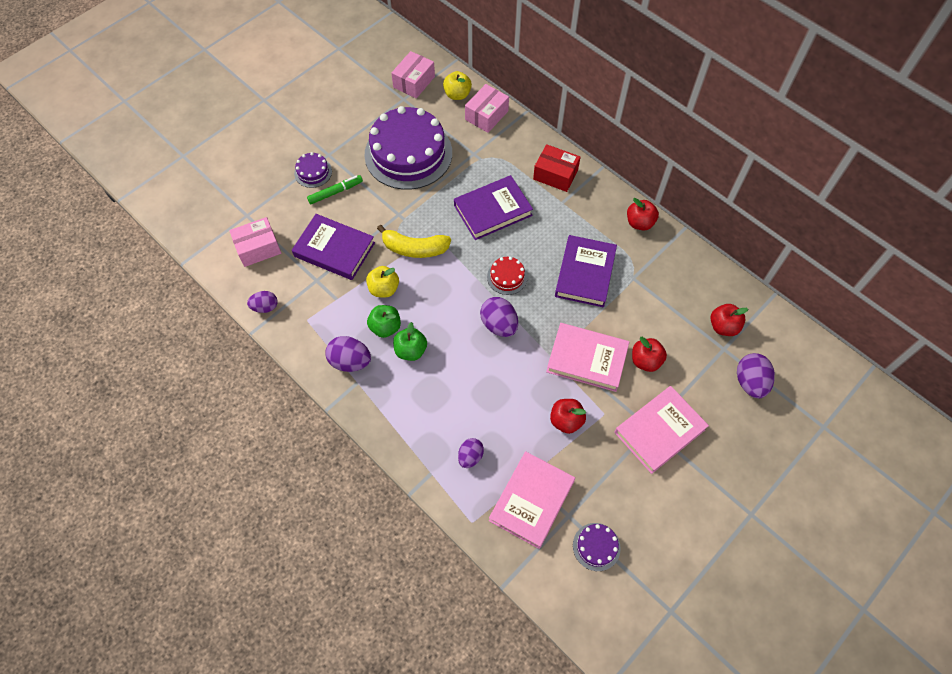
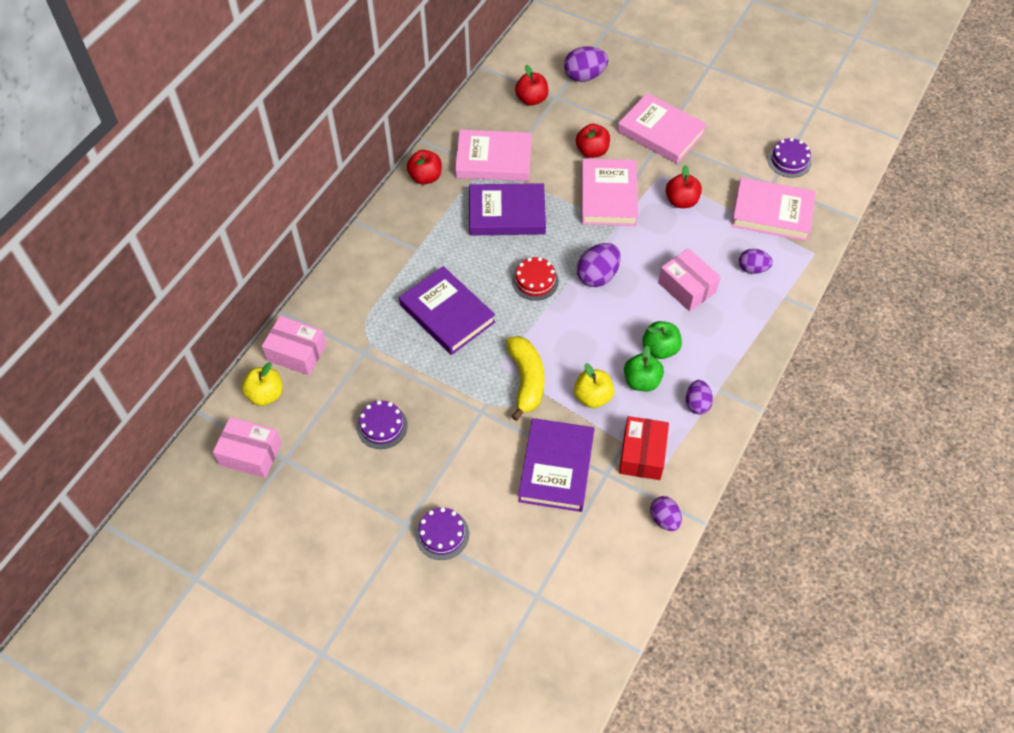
camera: 105 degrees left, 5 degrees down
pink box [229,217,281,267] -> pink box moved to [658,248,721,312]
green marker [307,175,363,204] -> none
purple egg [326,336,371,372] -> purple egg [686,380,713,414], size x0.65
purple cake [364,106,452,190] -> purple cake [357,400,408,449], size x0.42
red box [533,144,580,192] -> red box moved to [619,416,669,480]
none -> pink book [455,130,532,181]

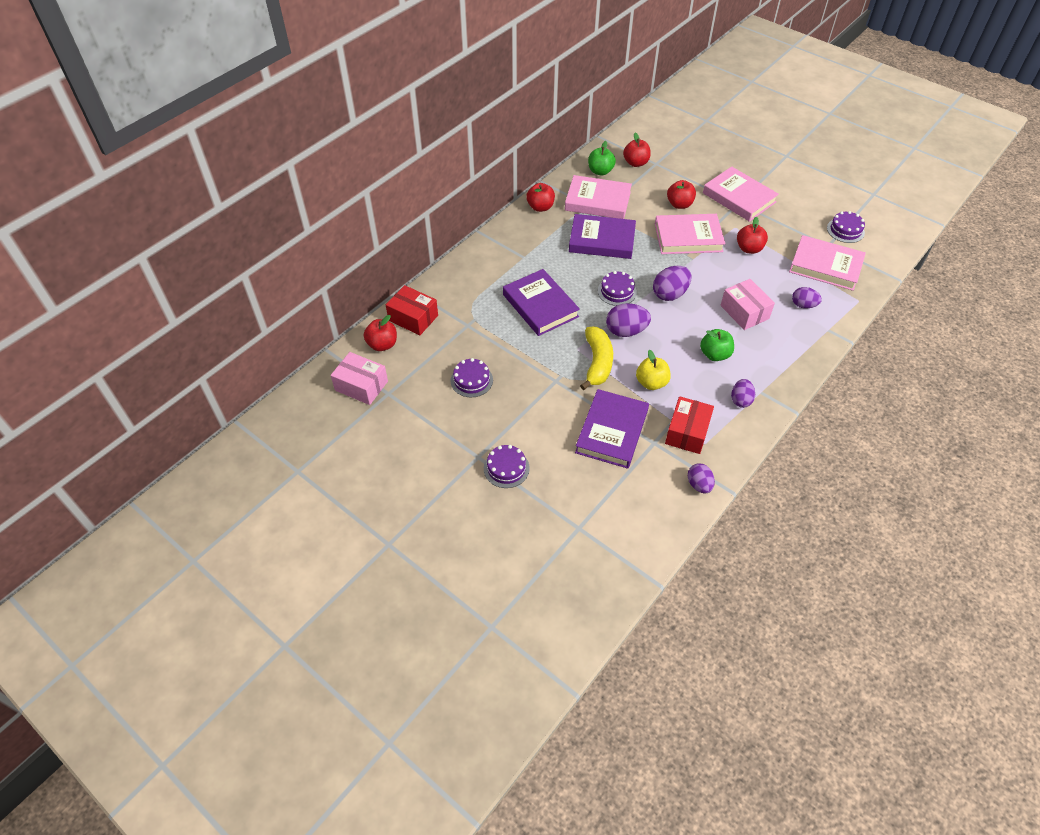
camera: 10 degrees right, 5 degrees down
yellow apple [242,362,283,406] -> red apple [364,315,397,351]
pink box [262,316,326,375] -> red box [386,285,438,335]
red cake [512,257,559,301] -> purple cake [598,271,637,306]
purple egg [564,46,608,82] -> purple egg moved to [606,303,651,337]
pink book [581,158,638,226] -> pink book turned 75 degrees clockwise [655,214,725,254]
green apple [624,345,664,392] -> green apple moved to [588,141,616,175]

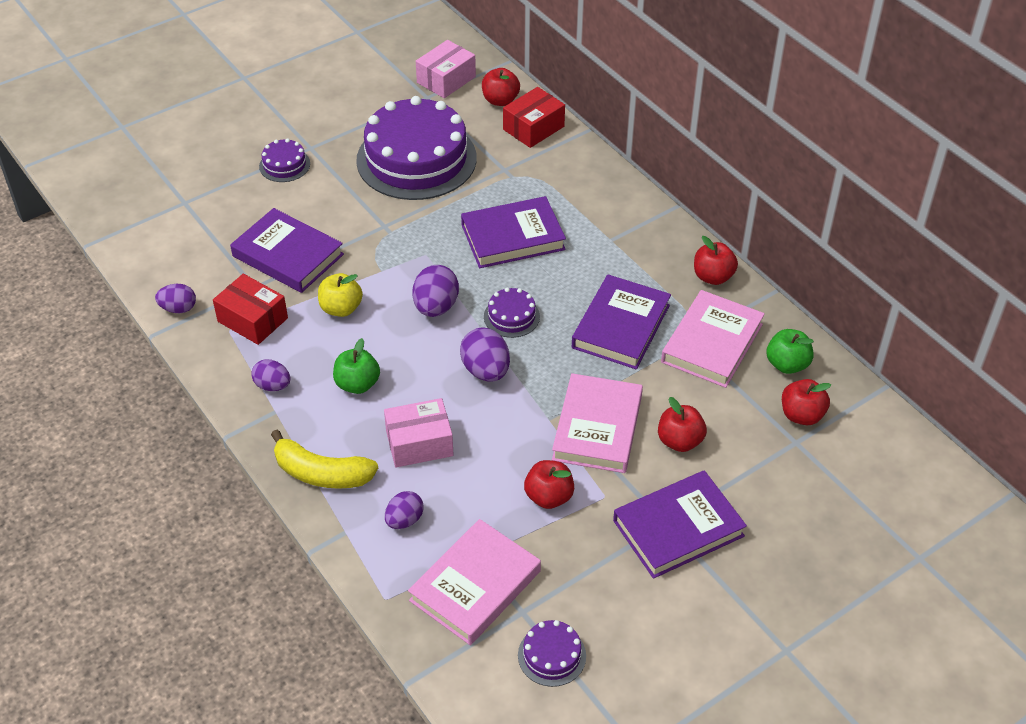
camera: 105 degrees right, 5 degrees down
purple cake [451,358,493,397] -> purple cake [356,96,477,200], size x2.37
yellow banana [580,326,613,390] -> yellow banana moved to [271,430,378,489]
pink book [703,167,779,222] -> purple book [613,470,747,579]

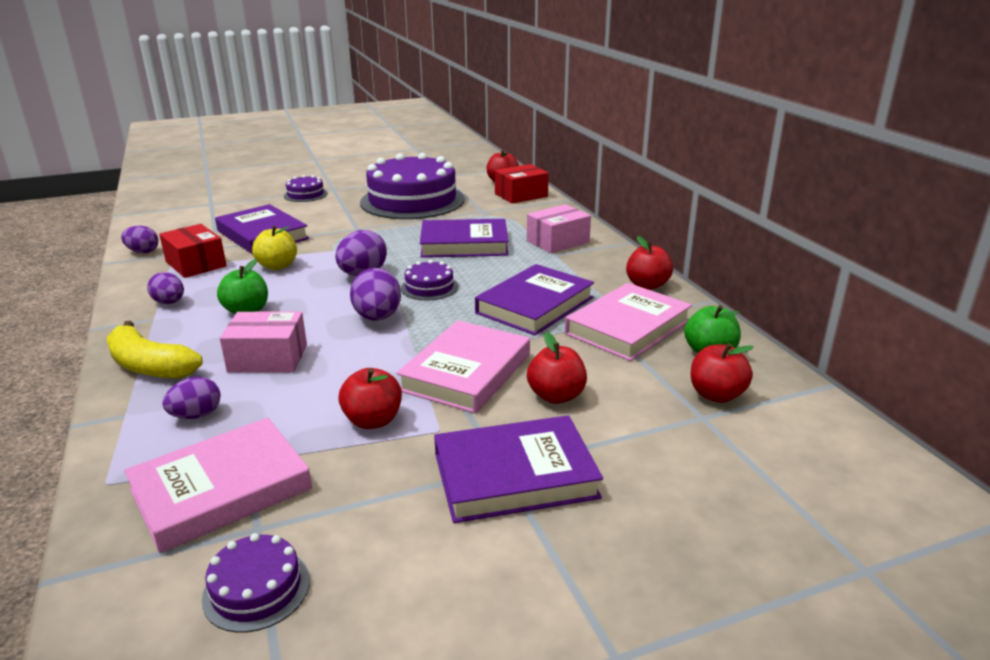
camera: 15 degrees right, 20 degrees down
pink box [416,40,476,98] -> pink box moved to [527,204,591,253]

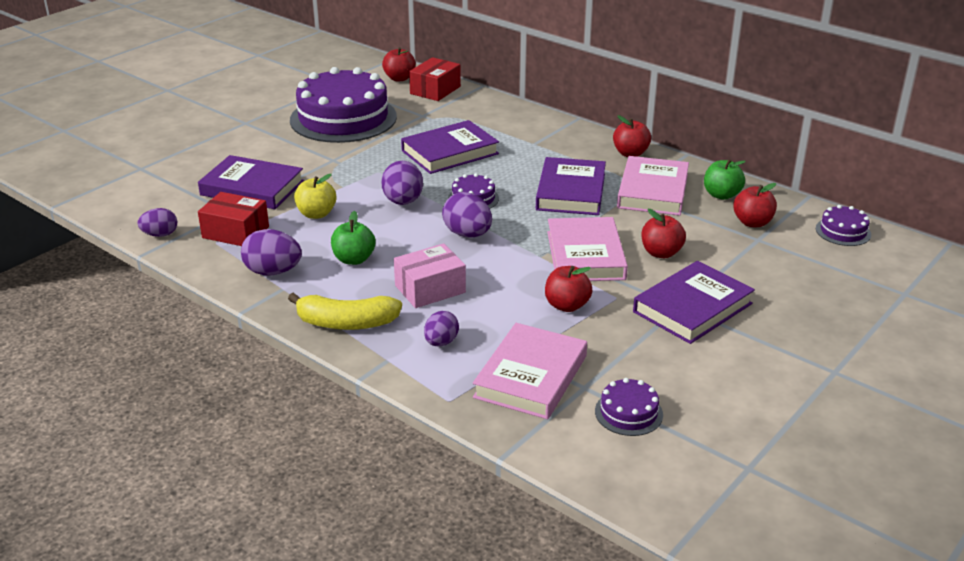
camera: 30 degrees left, 5 degrees up
purple egg [147,272,184,304] -> purple egg [241,229,302,276], size x1.53
purple cake [284,175,328,202] -> purple cake moved to [816,205,871,246]
pink box [527,204,591,253] -> none

